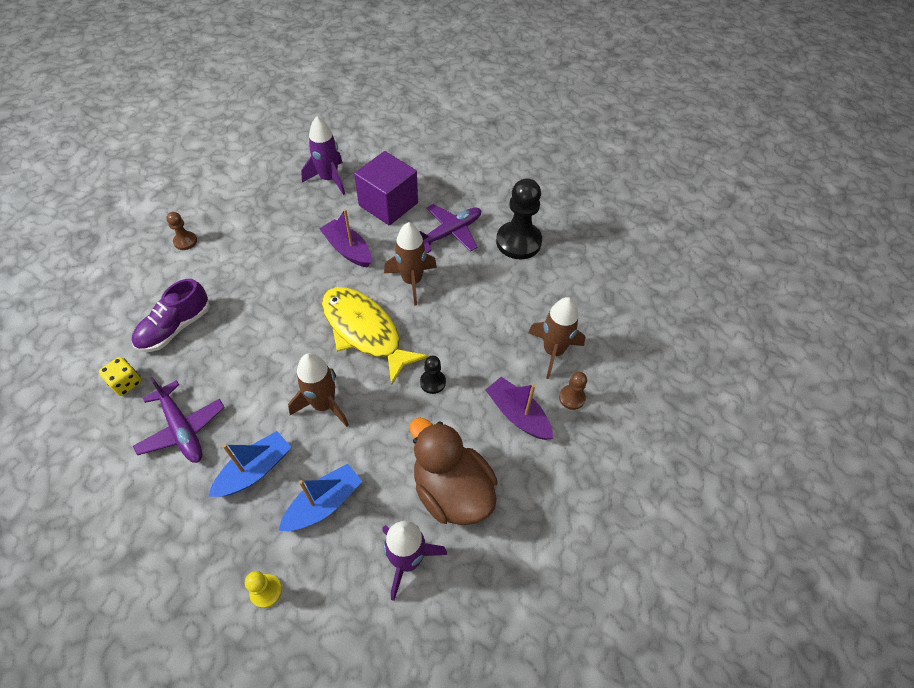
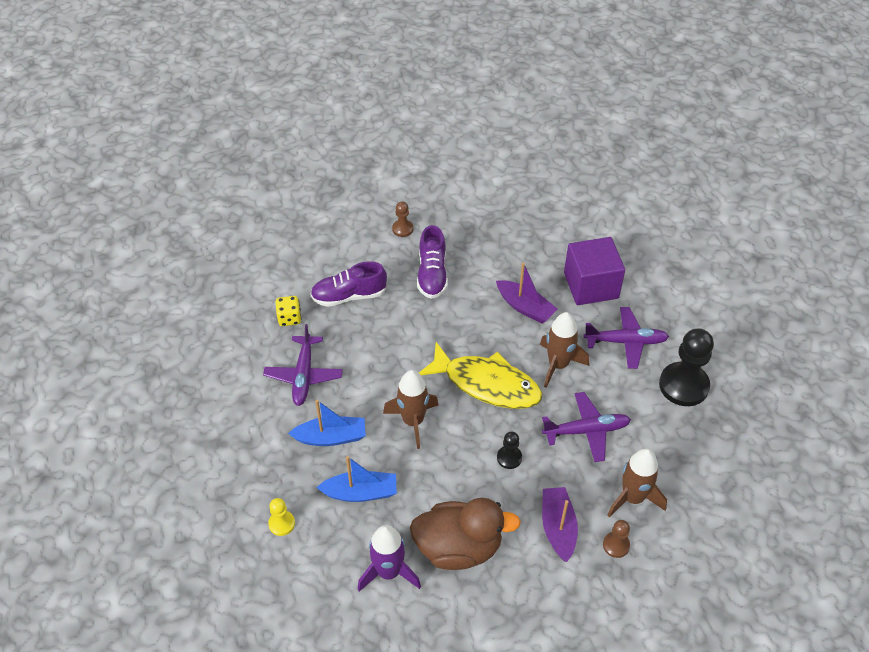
camera: 40 degrees right, 5 degrees down
purple rocket [301,116,345,195] -> none
purple boat [319,209,371,268] -> purple boat turned 135 degrees clockwise [496,262,558,323]
yellow fish [322,287,428,386] -> yellow fish turned 120 degrees clockwise [419,342,542,409]
brown duck [410,418,498,525] -> brown duck turned 90 degrees clockwise [410,498,521,570]
none -> purple shoe [417,225,448,299]
none -> purple plane [542,392,631,462]

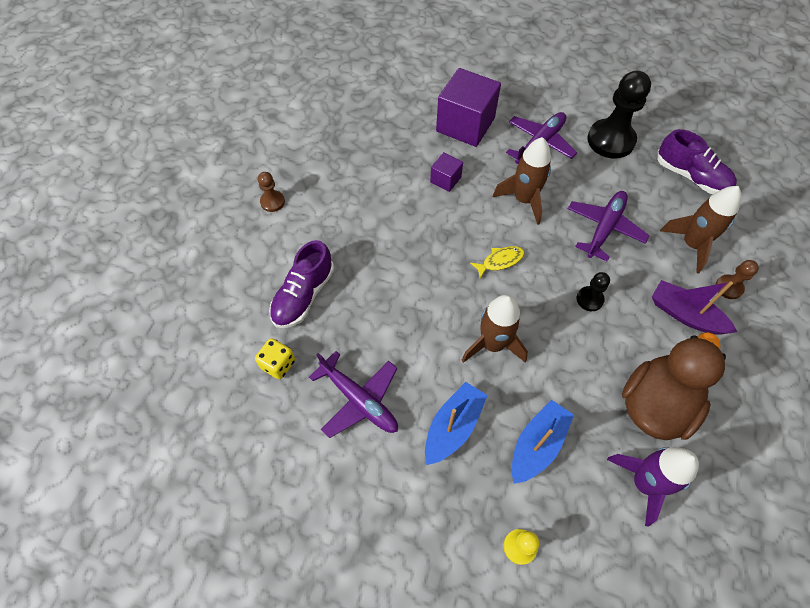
camera: 50 degrees left, 10 degrees up
purple shoe [417,225,448,299] -> purple shoe moved to [658,129,737,194]
yellow fish [419,342,542,409] -> yellow fish [470,246,525,278], size x0.42
purple boat [496,262,558,323] -> purple cube [430,152,463,192]

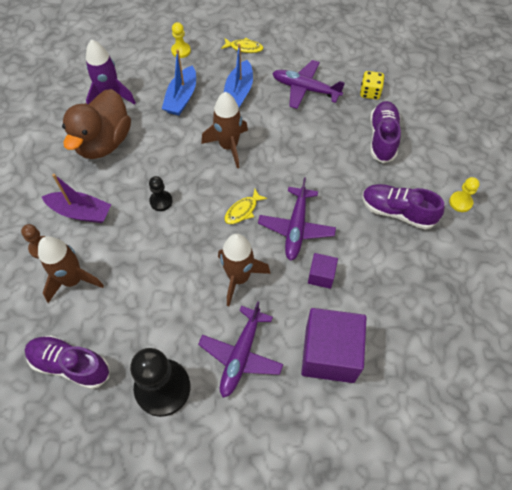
camera: 160 degrees right, 0 degrees up
brown pawn [258,172,285,212] -> yellow pawn [449,177,480,212]
purple plane [568,191,650,261] -> purple plane moved to [258,177,336,261]
none -> yellow fish [221,38,264,53]
none -> purple shoe [362,184,444,229]

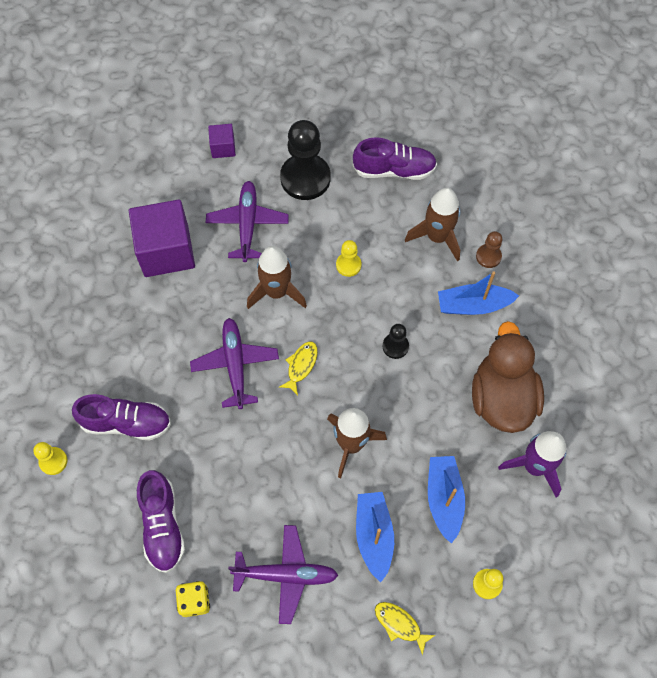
camera: 160 degrees right, 5 degrees up
purple boat [42,174,112,223] -> blue boat [438,272,519,315]
yellow fish [221,38,264,53] -> yellow fish turned 45 degrees clockwise [375,602,435,655]
purple cube [308,253,338,289] -> purple cube moved to [208,124,236,158]
none -> yellow pawn [336,240,362,277]

